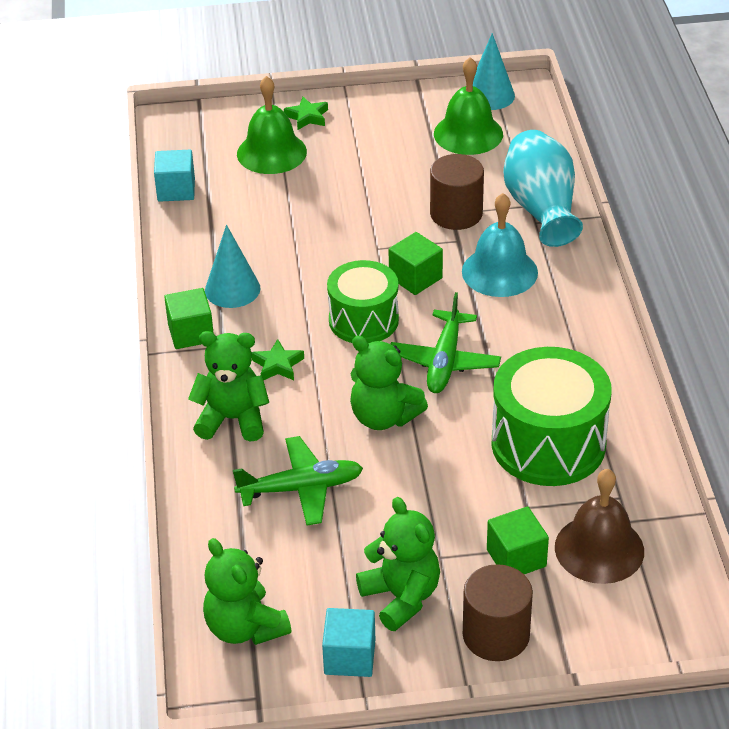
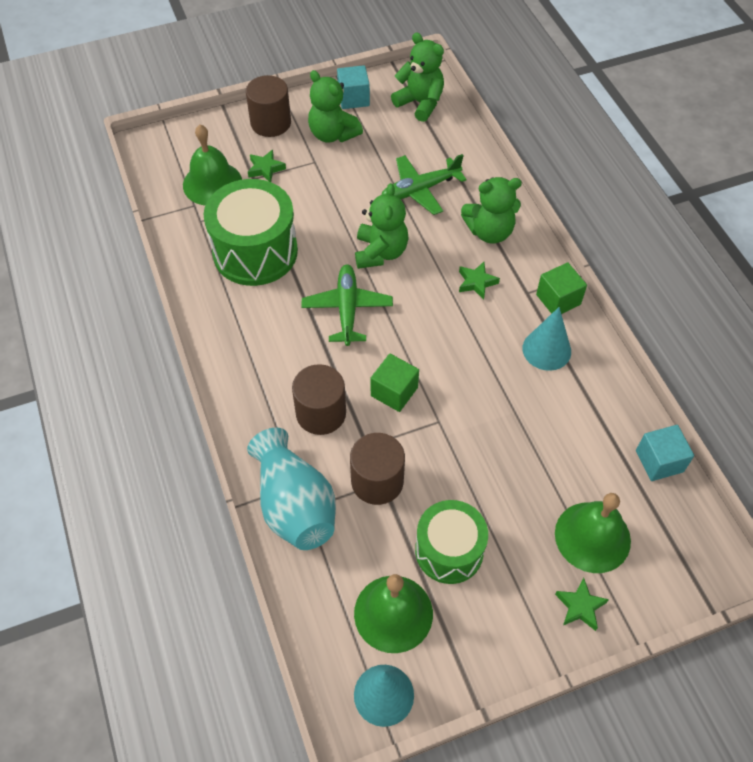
camera: 165 degrees right, 15 degrees up
green drum [327,260,399,343] -> green drum moved to [415,500,488,584]
green teddy bear [350,336,428,430] -> green teddy bear turned 75 degrees clockwise [355,183,409,269]
turquoise bell [462,193,538,297] -> brown cylinder [292,364,346,435]
green cube [487,506,549,574] -> green star [248,150,286,182]
brown bell [555,469,644,584] -> green bell [183,125,242,205]

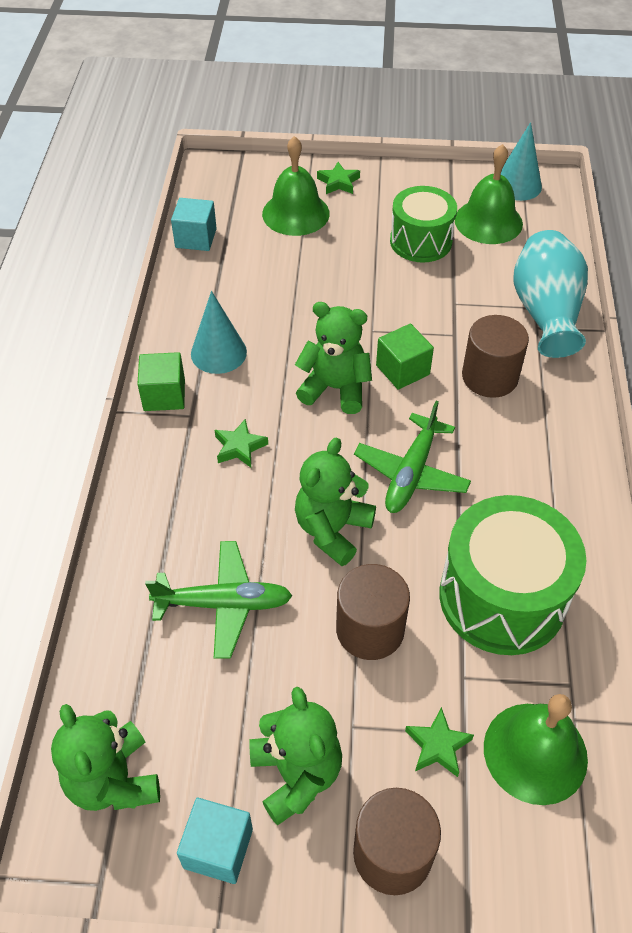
camera: 155 degrees left, 5 degrees down
brown cylinder [350,433,405,505] -> brown cylinder moved to [336,564,410,660]
green teddy bear [461,177,522,243] -> green teddy bear moved to [295,302,372,414]

